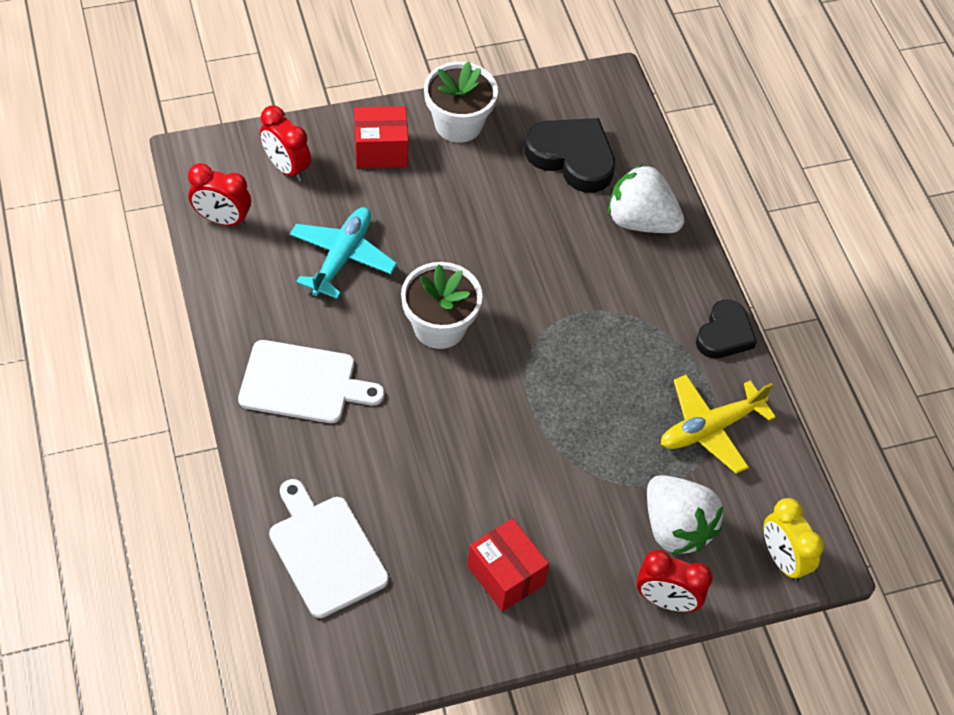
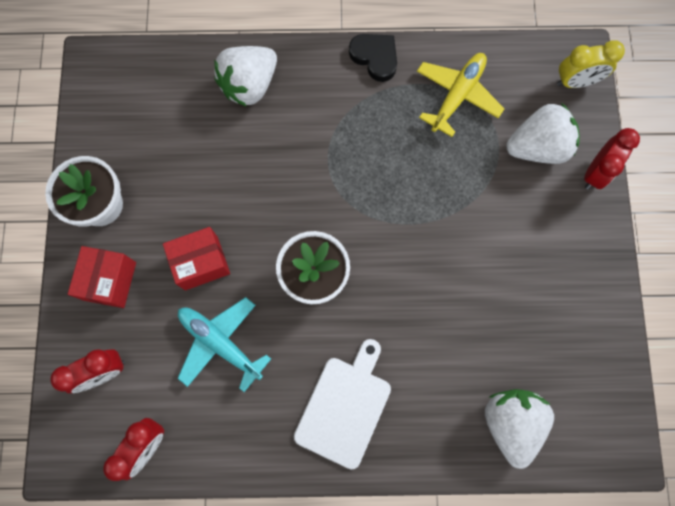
camera: 70 degrees left, 20 degrees up
white cutting board [269,479,389,618] -> white strawberry [485,389,554,469]
red box [467,518,549,612] -> red box moved to [163,227,230,290]
black heart [525,118,615,193] -> none
yellow plane [661,375,776,474] -> yellow plane turned 135 degrees counterclockwise [417,53,504,137]

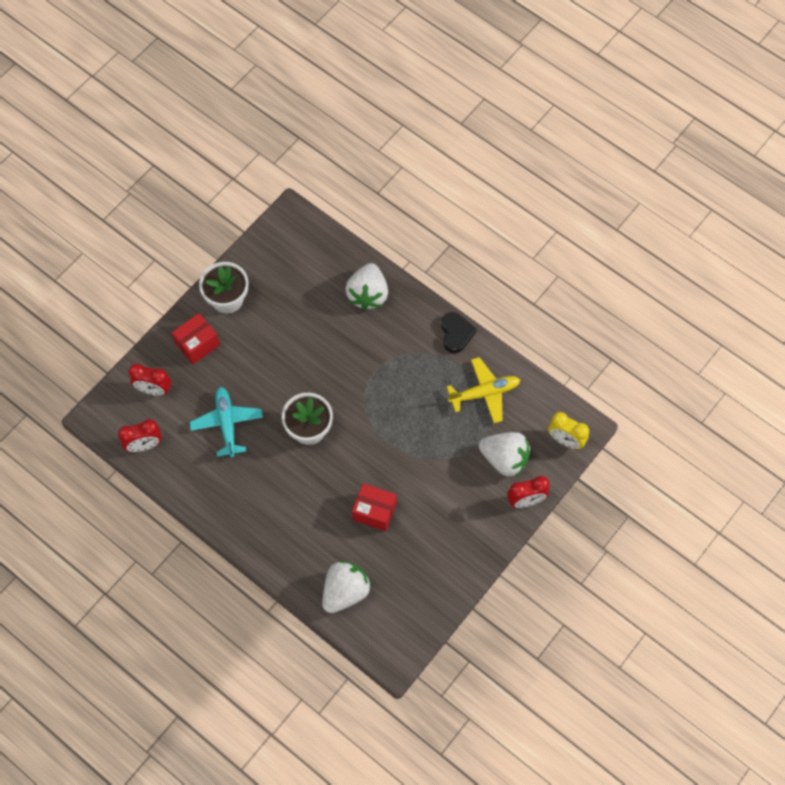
camera: 40 degrees right, 10 degrees down
red box [163,227,230,290] -> red box moved to [352,483,396,531]
white strawberry [214,46,277,107] -> white strawberry turned 75 degrees counterclockwise [345,263,388,310]
white cutting board [294,339,391,470] -> none

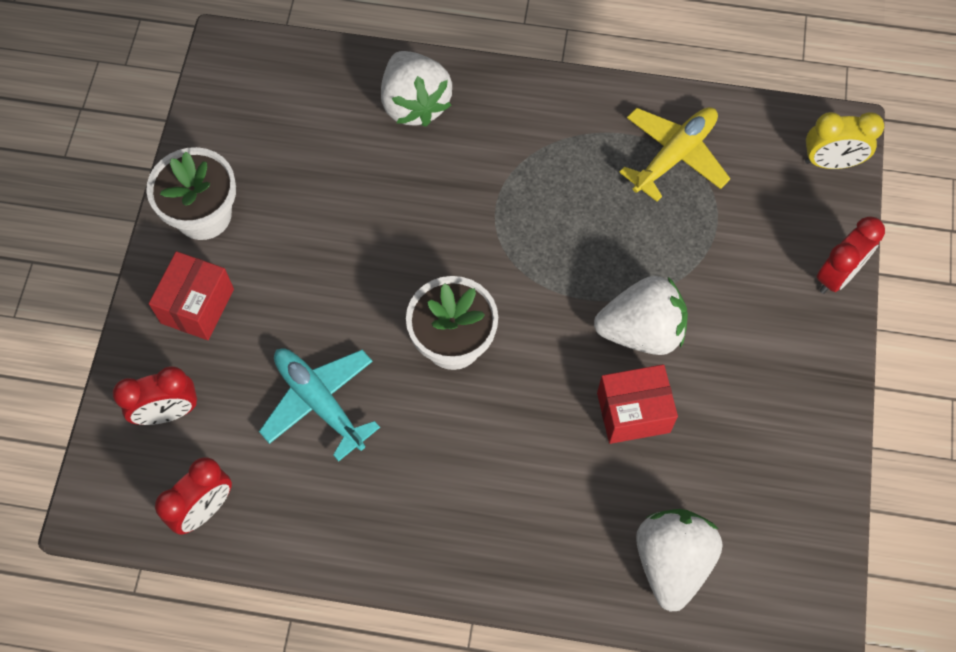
camera: 30 degrees left, 0 degrees up
black heart [441,312,477,353] -> none
white strawberry [479,432,530,477] -> white strawberry moved to [594,276,688,355]

